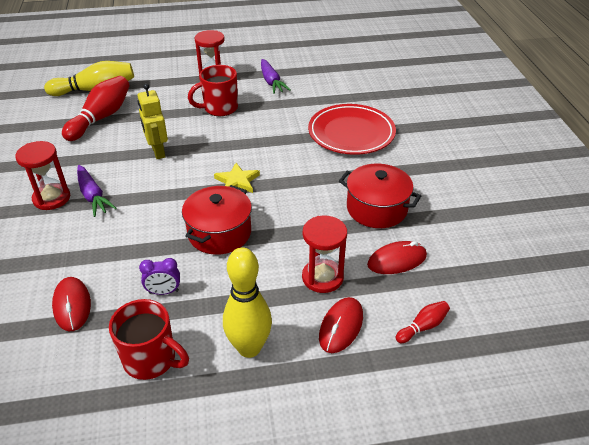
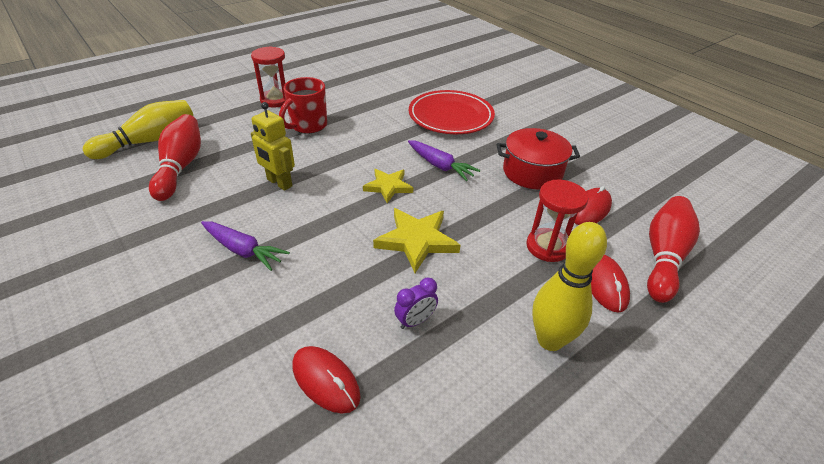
camera: 30 degrees left, 0 degrees up
red hourglass [15,141,70,210] -> none
red mug [109,299,189,380] -> none
red pot [182,185,252,255] -> yellow star [373,208,461,273]
purple carrot [261,59,291,94] -> purple carrot moved to [408,140,480,181]
red bowling pin [396,301,450,343] -> red bowling pin [647,196,700,303], size x2.06

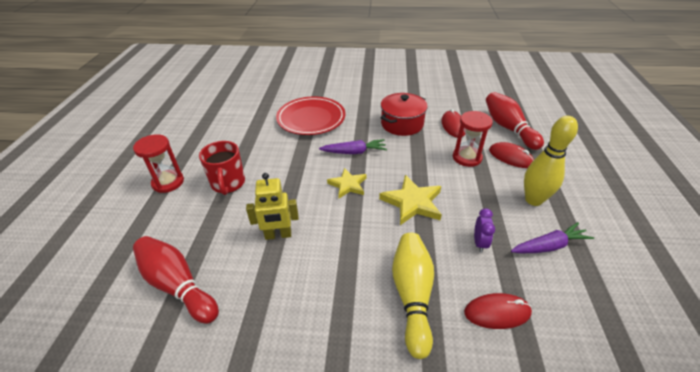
camera: 45 degrees left, 0 degrees up
yellow bowling pin [83,100,193,159] -> yellow bowling pin moved to [392,233,434,359]
purple carrot [201,221,290,271] -> purple carrot moved to [511,222,594,253]

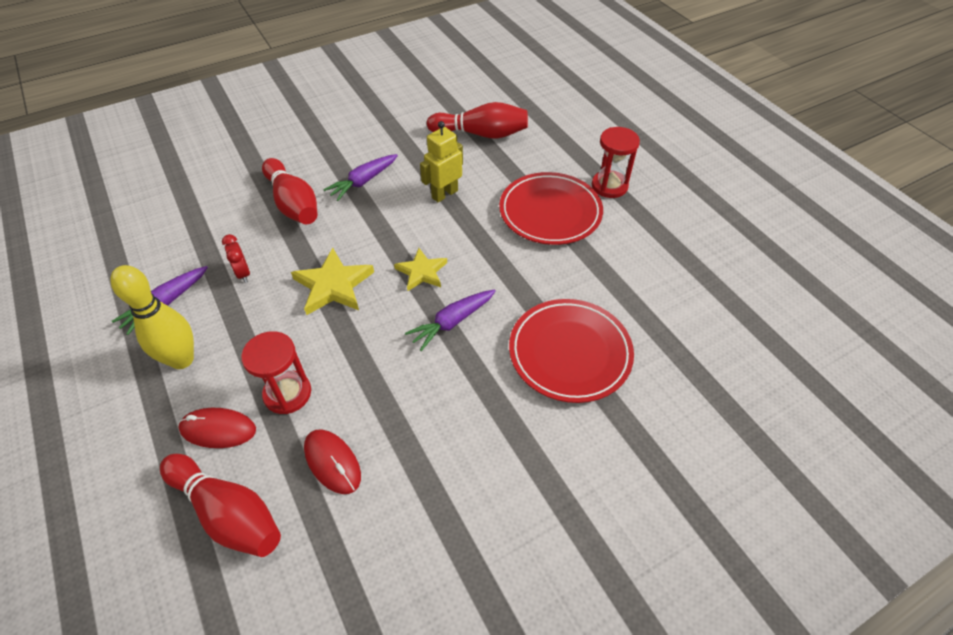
camera: 145 degrees right, 10 degrees up
red mug [199,141,245,195] -> red plate [499,172,603,245]
red pot [380,93,428,136] -> none
yellow bowling pin [392,233,434,359] -> red bowling pin [262,158,317,224]
red mouse [464,293,532,329] -> none
purple clock [474,208,495,253] -> red clock [222,234,250,283]
none -> purple carrot [323,154,398,201]

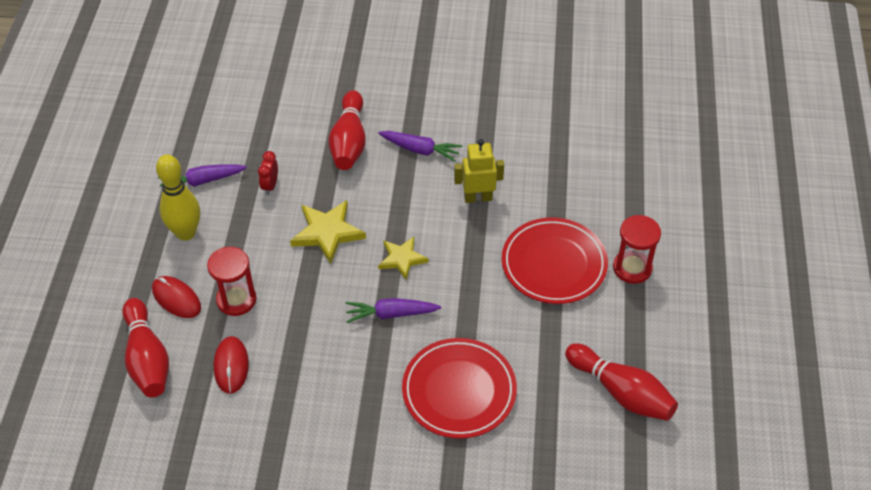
camera: 35 degrees right, 0 degrees up
purple carrot [323,154,398,201] -> purple carrot turned 150 degrees counterclockwise [378,131,462,162]
red bowling pin [427,102,528,139] -> red bowling pin moved to [565,343,678,421]

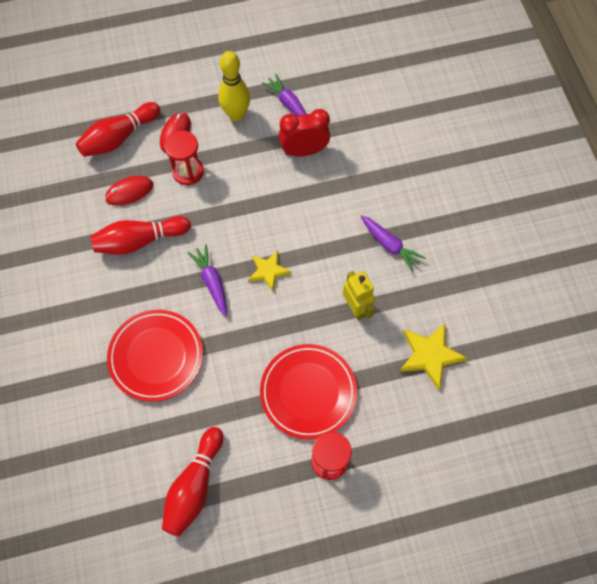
camera: 70 degrees right, 15 degrees up
red clock [258,151,278,195] -> red clock [279,109,330,156], size x1.82
yellow star [290,200,366,264] -> yellow star moved to [399,323,468,390]
red bowling pin [328,90,366,170] -> red bowling pin moved to [90,216,191,255]
purple carrot [378,131,462,162] -> purple carrot turned 45 degrees counterclockwise [360,215,425,272]

